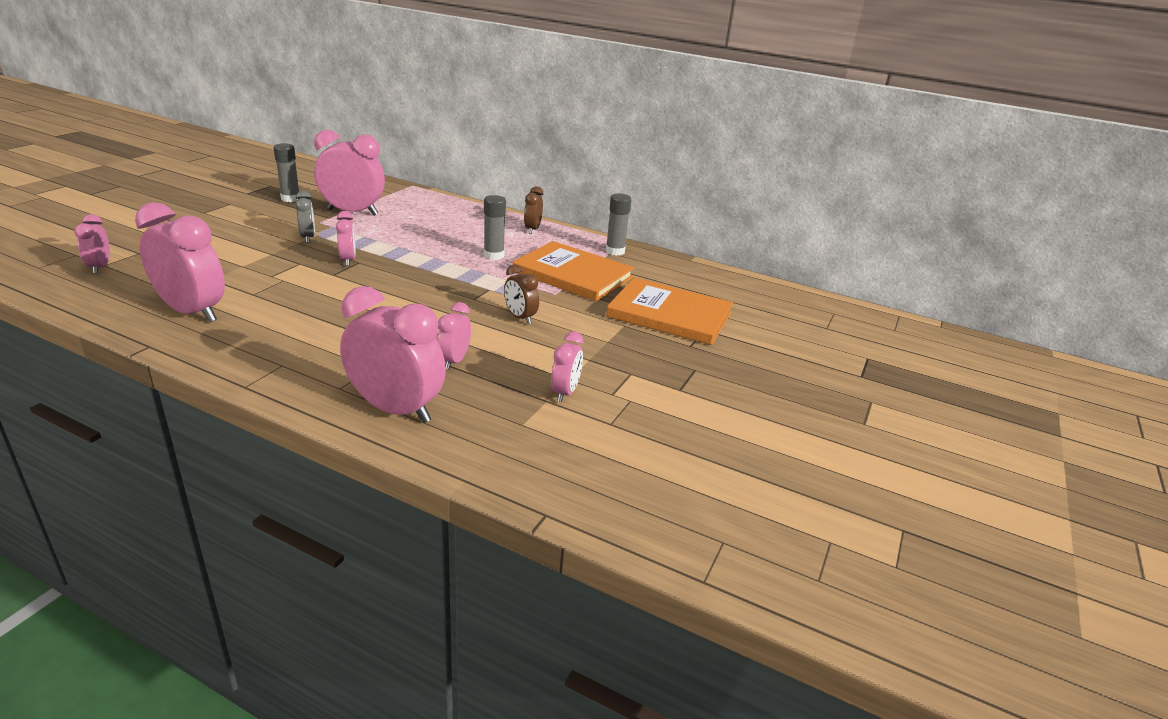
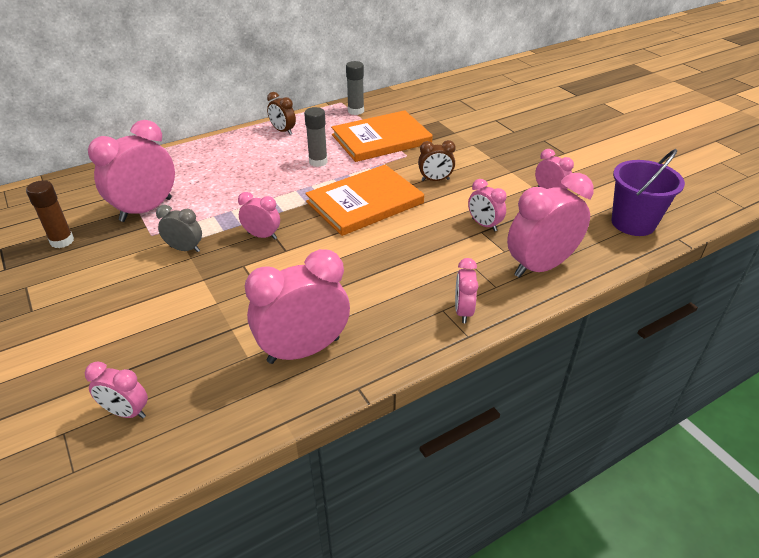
camera: 55 degrees left, 10 degrees up
grey glue stick [274,143,299,202] -> brown glue stick [26,180,74,248]
orange book [606,277,733,345] -> orange book moved to [305,165,424,236]
none -> pink clock [455,258,478,323]
none -> purple bucket [611,149,685,236]

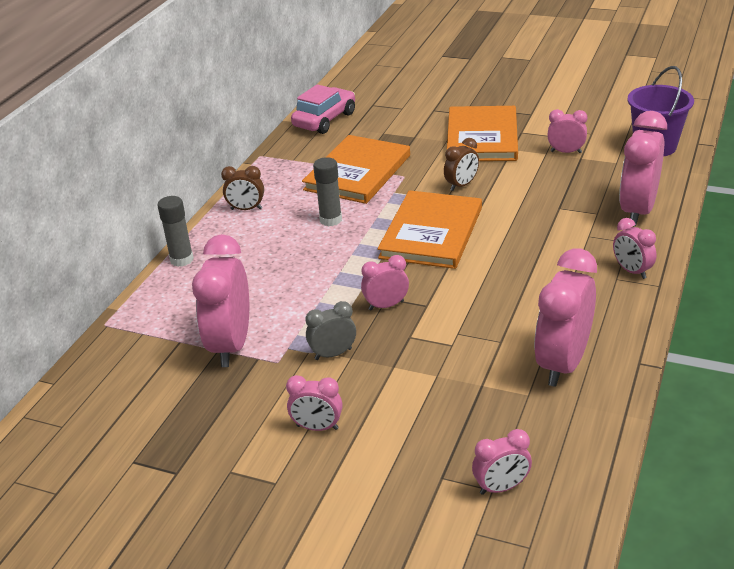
camera: 35 degrees left, 5 degrees down
brown glue stick [26,180,74,248] -> none
grey glue stick [346,61,364,115] -> grey glue stick moved to [158,196,194,267]
pink clock [468,179,507,232] -> pink clock moved to [286,375,343,431]
none -> pink car [291,84,355,134]
none -> orange book [447,106,518,161]

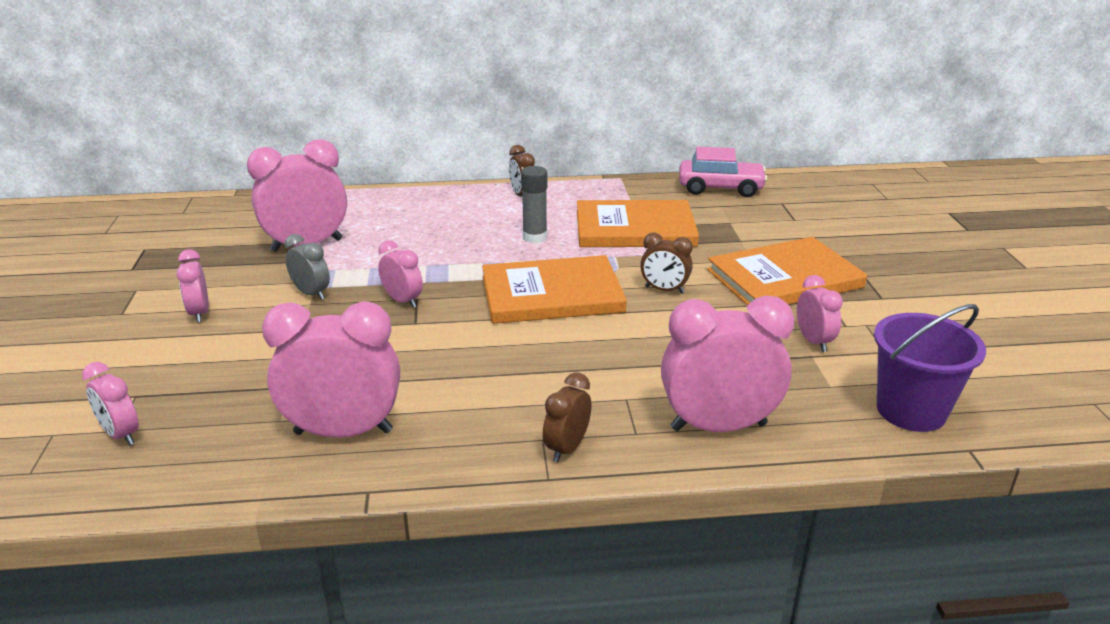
camera: 60 degrees right, 5 degrees down
grey glue stick [158,196,194,267] -> none
pink clock [613,218,656,279] -> brown clock [543,372,591,462]

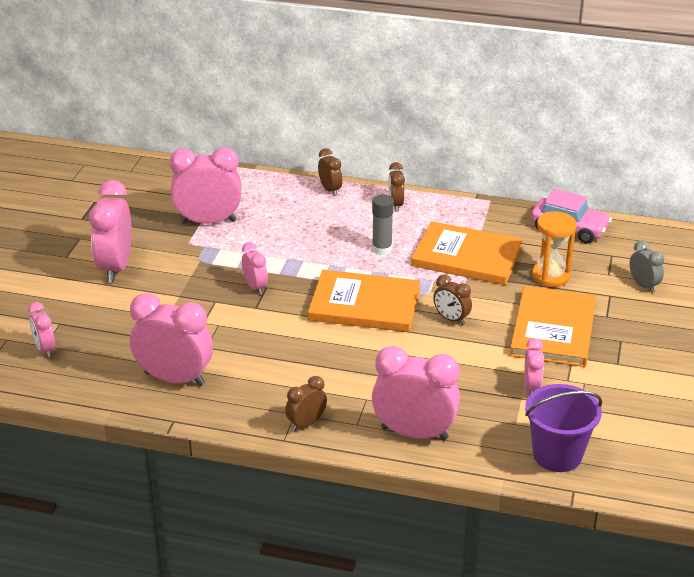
camera: 20 degrees right, 5 degrees up
pink clock [177,249,209,323] -> pink clock [89,180,132,282], size x1.92
grey clock [285,234,330,300] -> grey clock moved to [630,240,664,293]
orange book [707,237,867,305] -> orange book turned 75 degrees counterclockwise [510,286,596,367]
none -> brown clock [318,148,342,196]
none -> orange hourglass [532,211,577,287]

